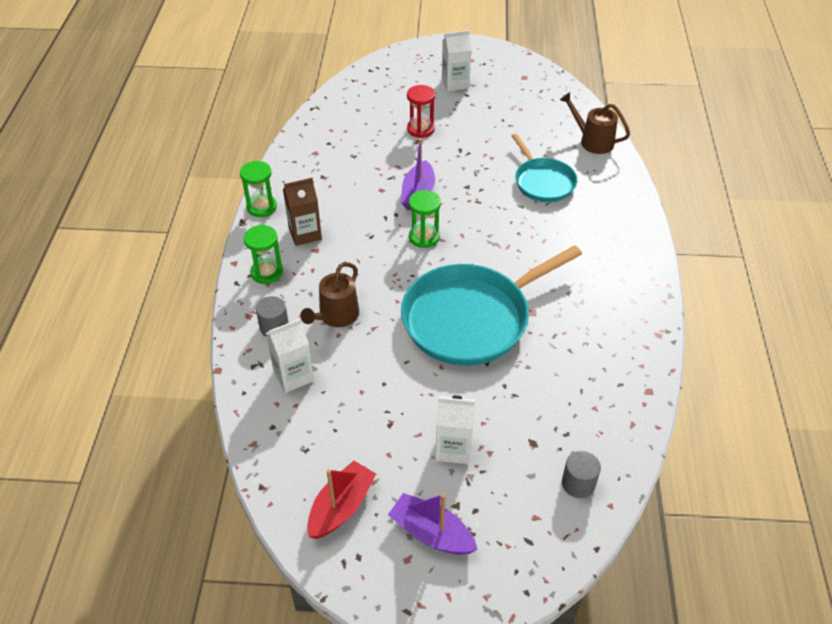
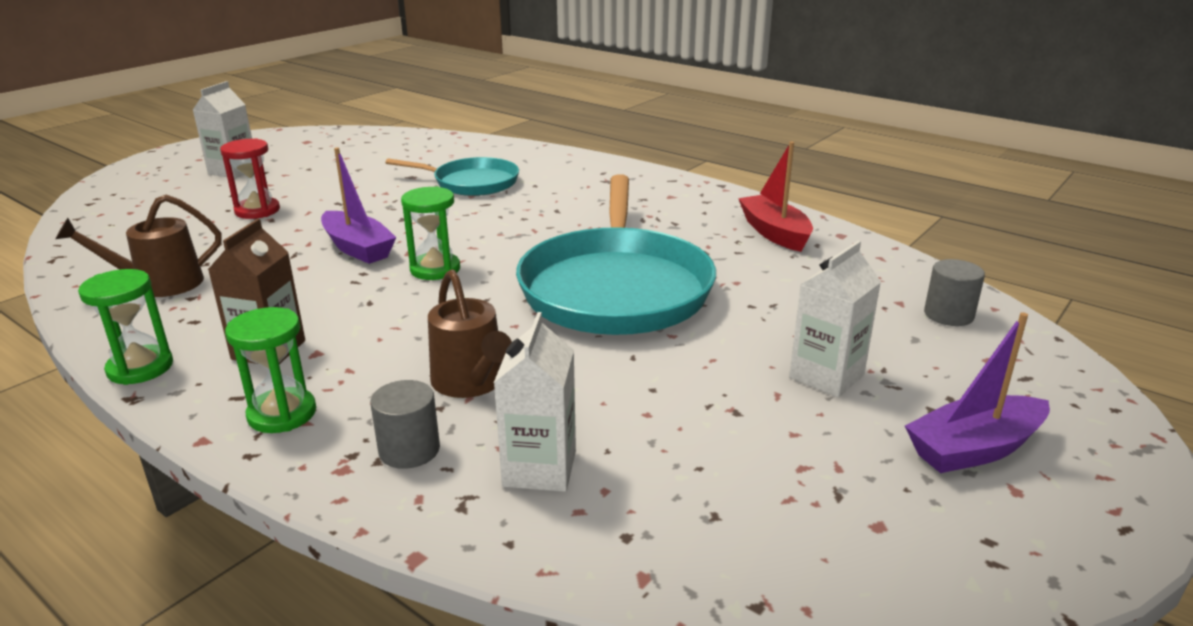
camera: 55 degrees left, 20 degrees down
red boat [307,461,376,539] -> red boat moved to [738,141,813,252]
brown watering can [560,92,630,154] -> brown watering can moved to [55,195,222,297]

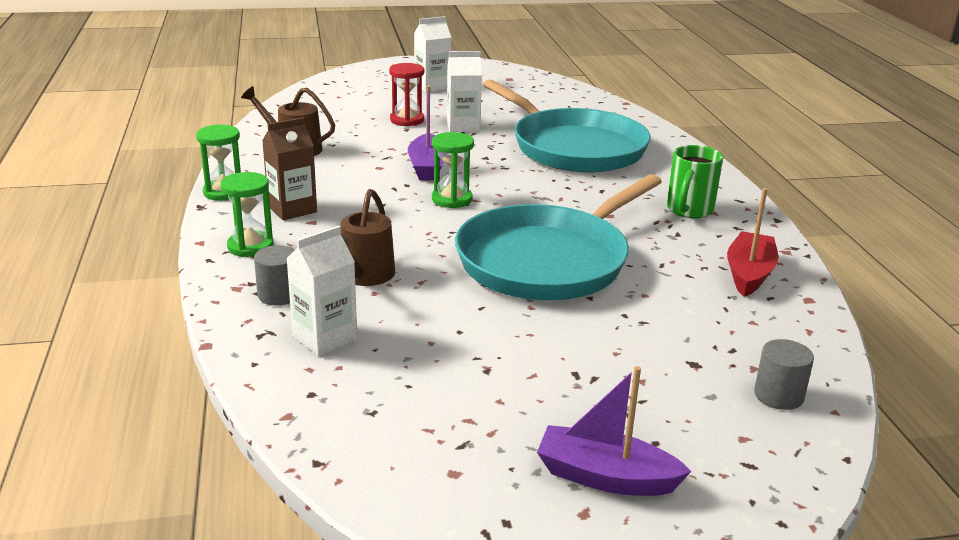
camera: 40 degrees right, 0 degrees up
turquoise pan [385,157,519,196] -> turquoise pan [483,79,651,173], size x1.77
white carton [789,241,881,397] -> white carton moved to [447,51,482,132]
none -> green mug [667,145,723,219]

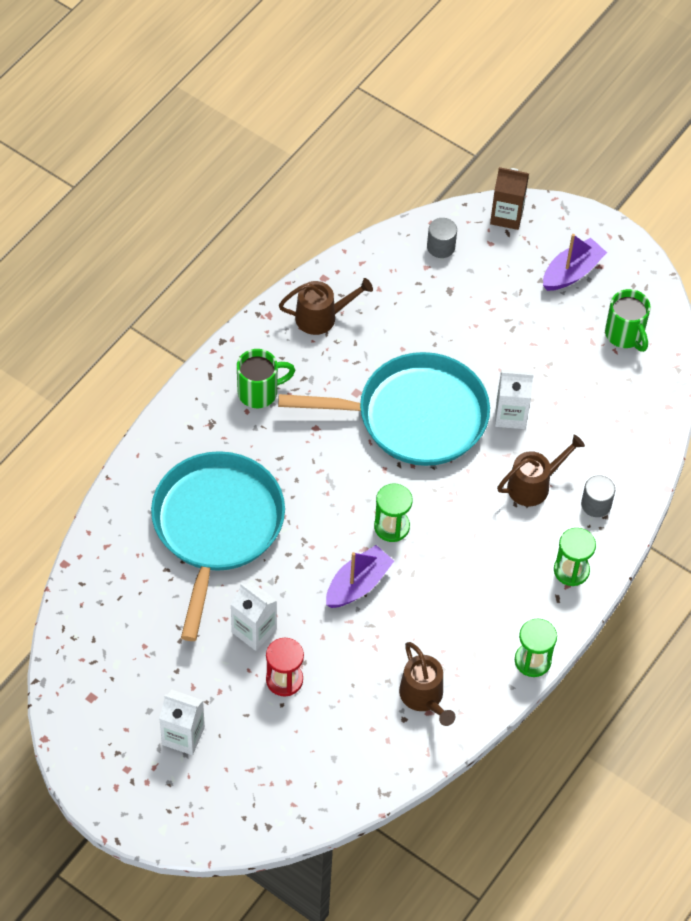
camera: 135 degrees left, 30 degrees up
brown carton [262,117,317,220] -> brown carton moved to [490,167,529,230]
white carton [286,226,357,356] -> white carton moved to [495,370,534,429]
purple boat [537,366,692,496] -> purple boat turned 105 degrees counterclockwise [543,234,607,291]
red boat [727,188,778,297] -> brown watering can [279,278,373,335]
none -> green mug [605,289,651,352]

